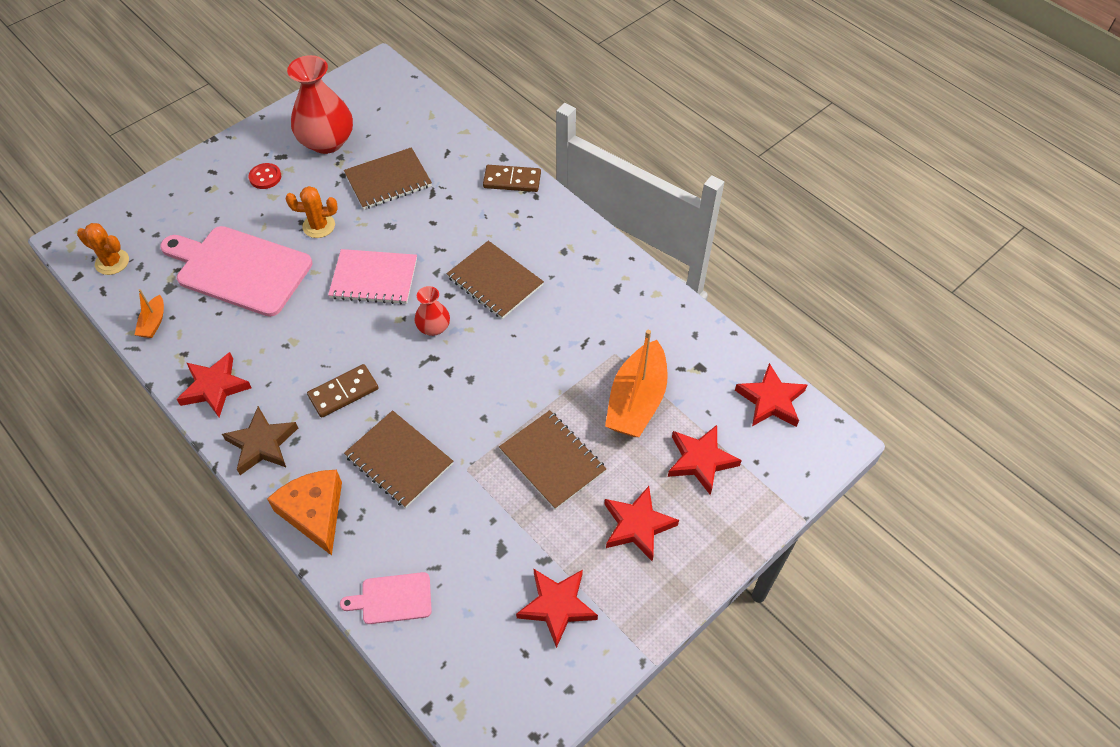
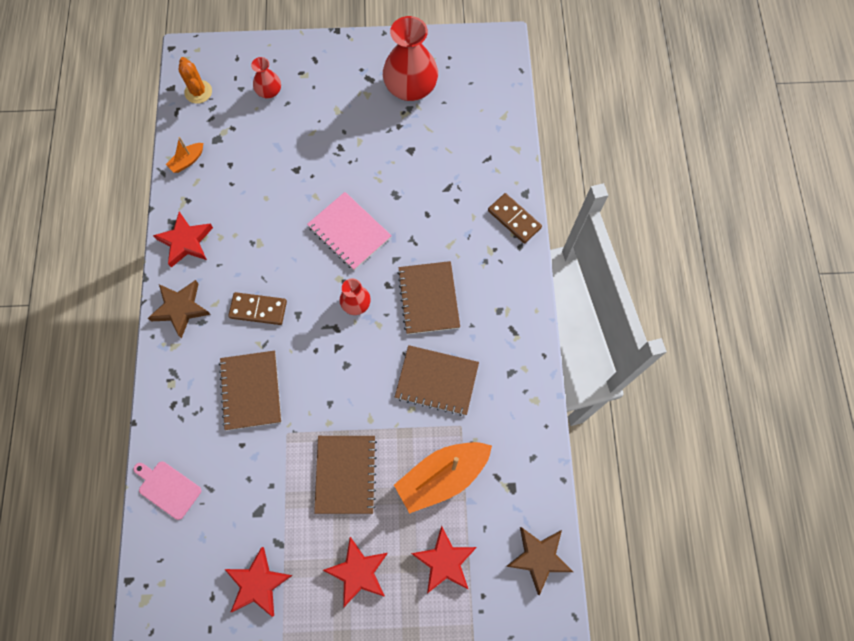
camera: 40 degrees right, 15 degrees up
pink cutting board [160,226,312,317] -> none
red button [249,163,281,189] -> none
orange cheese [267,470,342,556] -> none
orange cactus [286,186,338,238] -> none
brown notebook [344,147,432,210] -> brown notebook moved to [395,345,479,416]
red star [735,363,807,427] -> brown star [506,527,573,595]
none -> red vase [251,57,281,98]

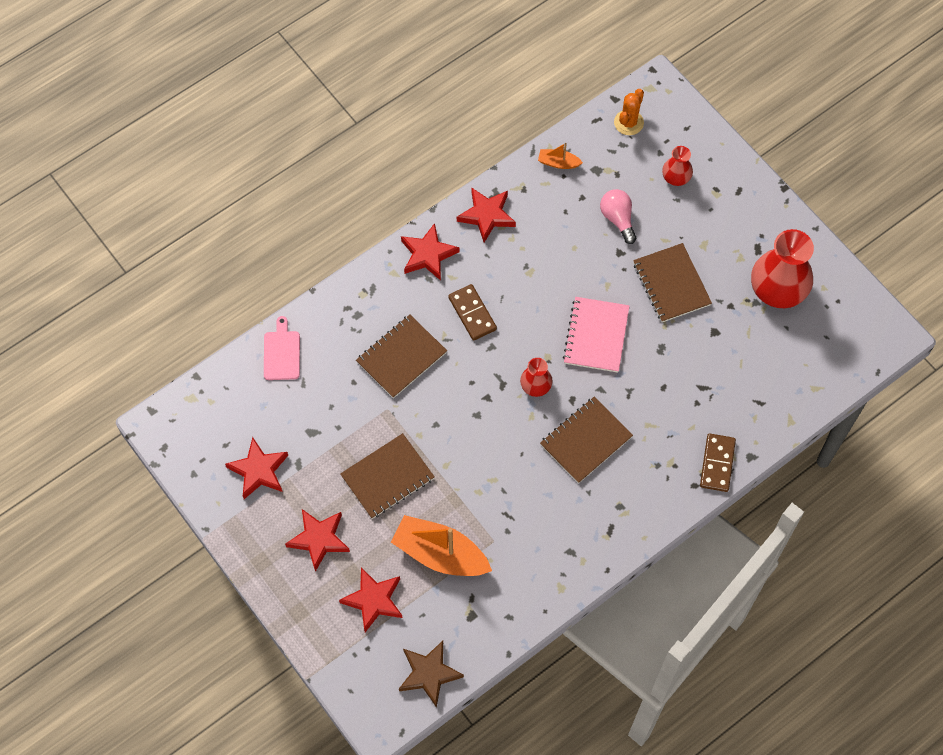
camera: 55 degrees right, 5 degrees down
brown star [148,280,211,339] -> red star [401,223,459,281]
brown notebook [395,345,479,416] -> brown notebook moved to [633,243,712,322]
none -> pink light bulb [600,189,636,244]

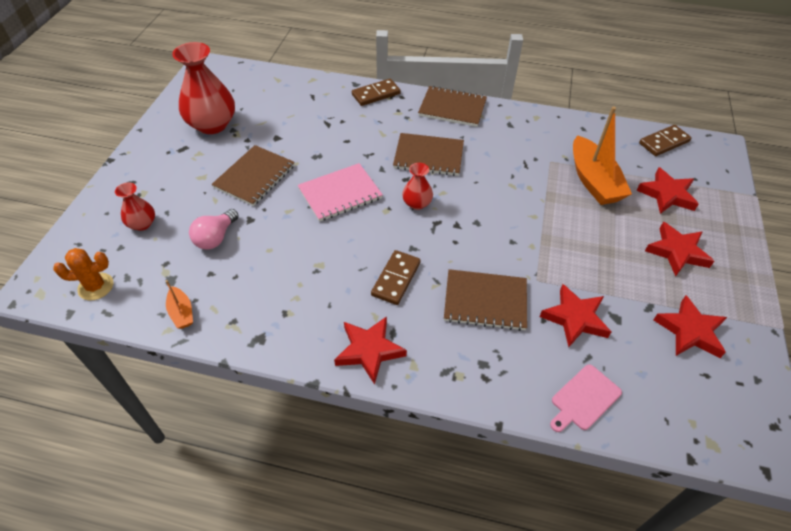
camera: 130 degrees left, 15 degrees down
brown notebook [340,433,435,519] -> brown notebook moved to [418,86,487,127]
brown star [399,641,464,708] -> brown domino [639,125,692,156]
red star [457,187,516,243] -> red star moved to [539,284,611,347]

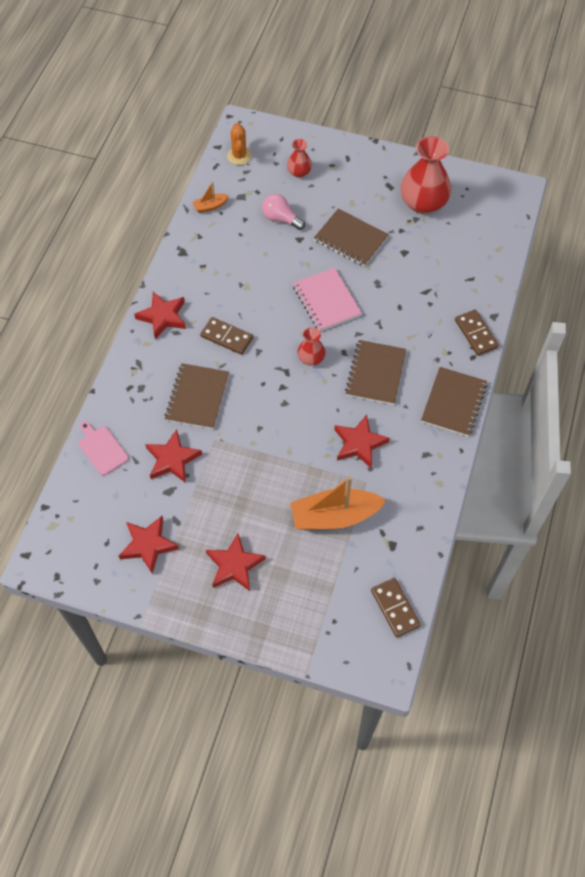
camera: 95 degrees right, 10 degrees up
red star [636,167,699,214] -> red star moved to [334,414,390,468]

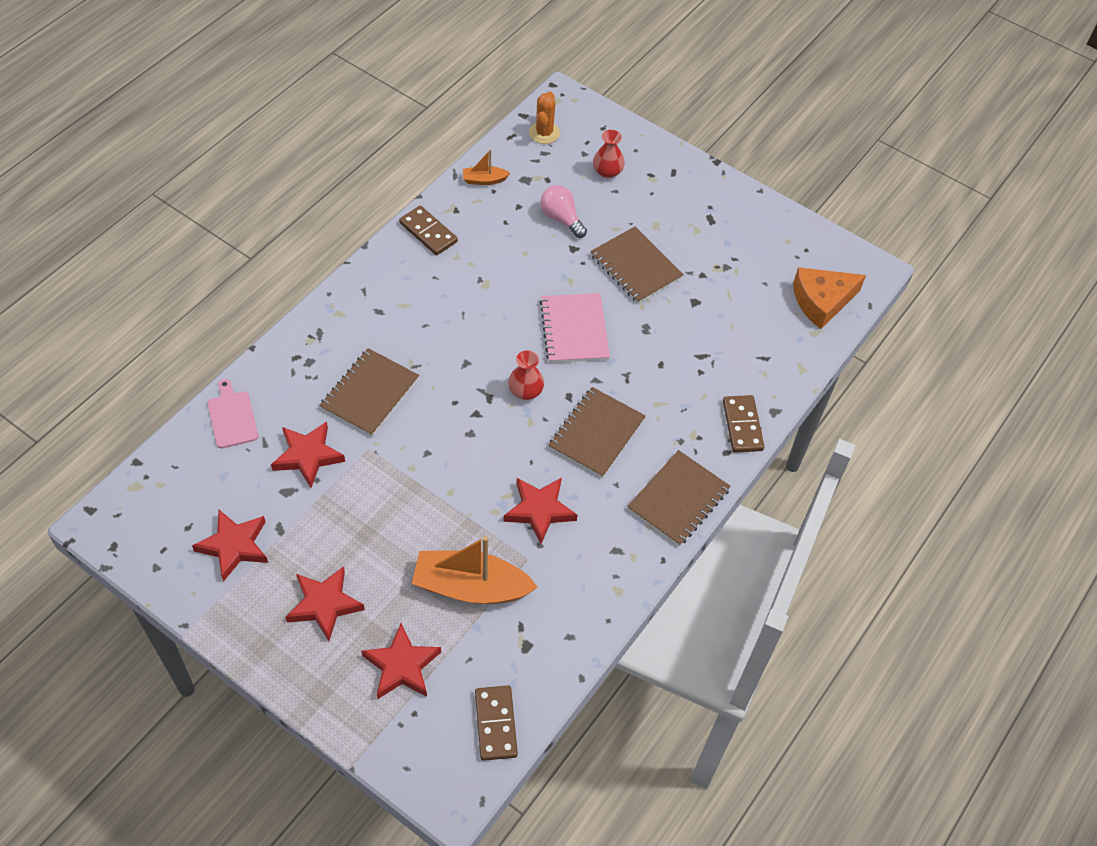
camera: 15 degrees right, 5 degrees down
red star [134,292,186,339] -> red star moved to [362,623,441,699]
brown domino [200,317,253,355] -> brown domino moved to [399,206,458,255]
red vase [400,136,451,214] -> none
none -> orange cheese [793,267,866,329]

